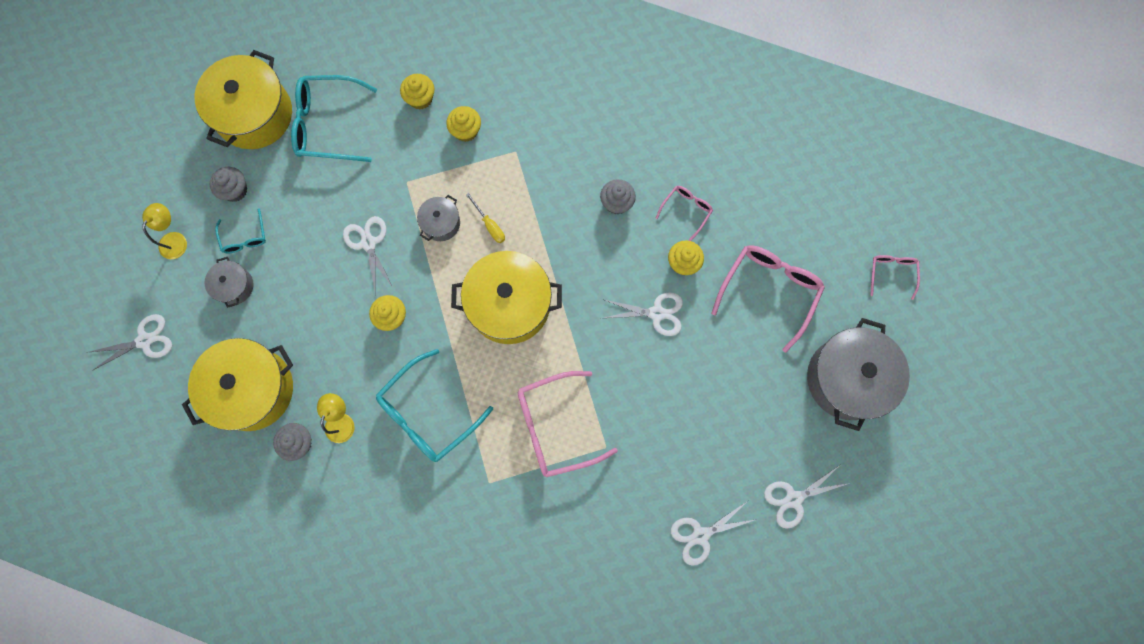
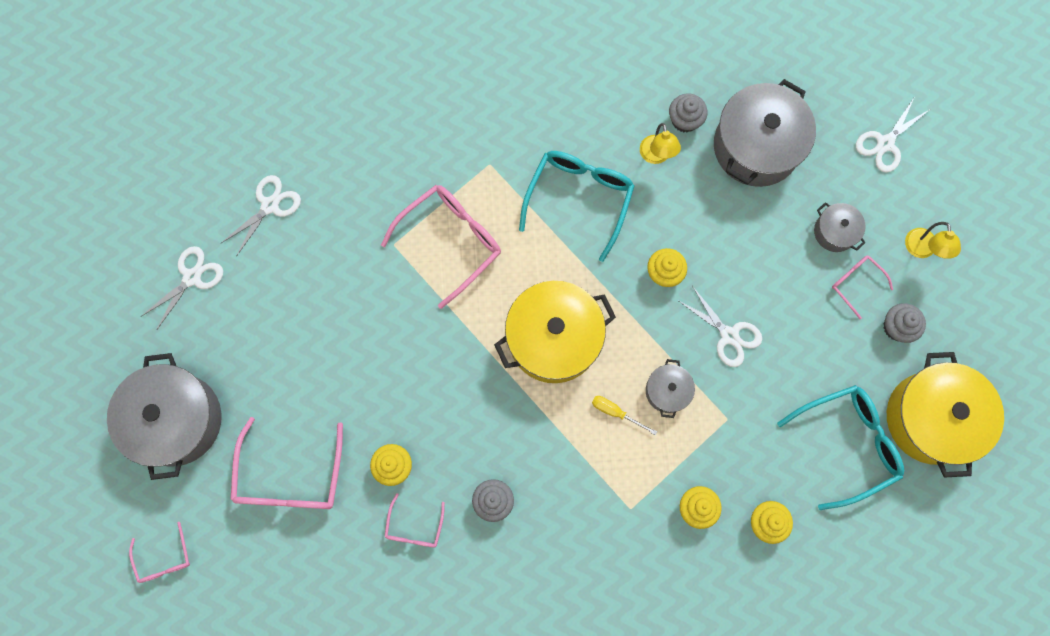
camera: 155 degrees right, 0 degrees up
yellow pot [182,338,293,431] -> grey pot [714,79,816,187]
turquoise glasses [215,209,266,253] -> pink glasses [832,256,893,319]
white scissors [602,292,683,336] -> none

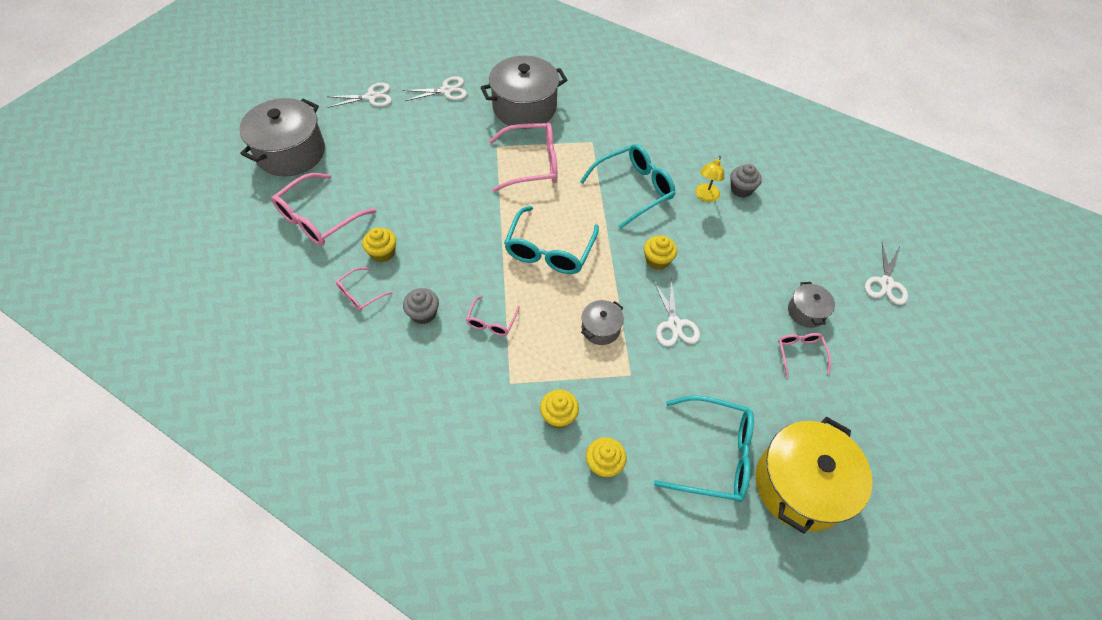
camera: 35 degrees right, 20 degrees down
pink glasses [129,522,190,583] -> pink glasses moved to [466,295,520,336]
yellow pot [494,281,616,383] -> turquoise glasses [504,206,599,274]
yellow screwdriver [592,396,657,435] -> none
grey pot [714,79,816,187] -> grey pot moved to [481,56,567,129]
white scissors [856,98,929,172] -> white scissors turned 60 degrees counterclockwise [865,243,908,305]
grey cupcake [883,303,926,343] -> none
yellow lamp [905,222,961,259] -> none

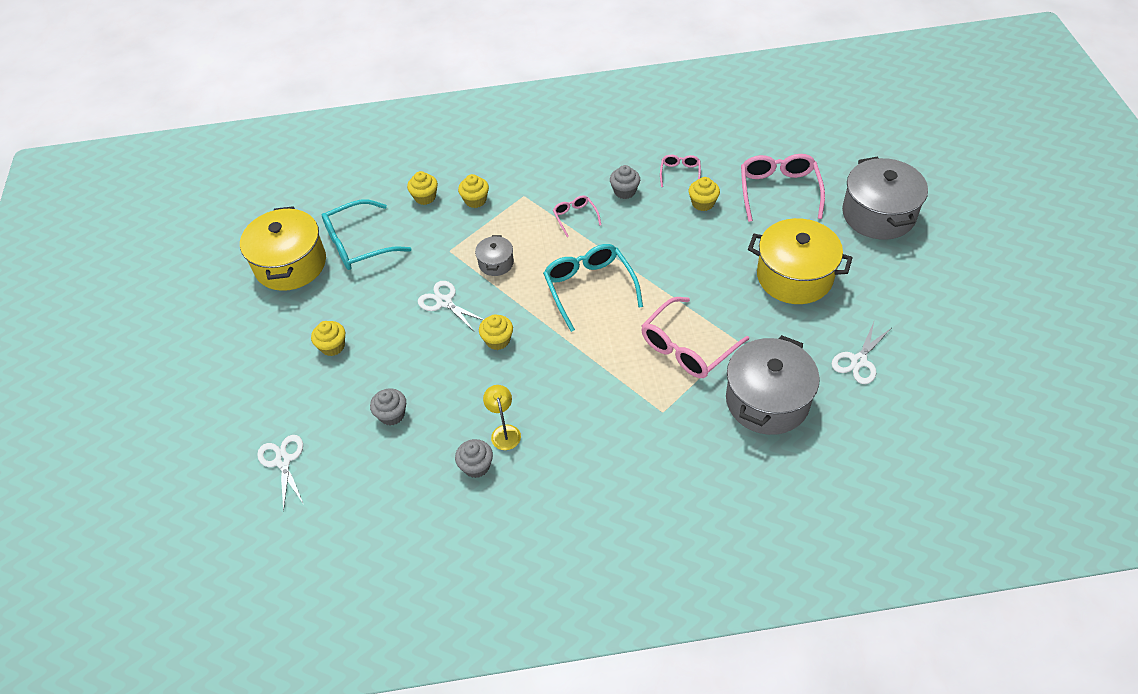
camera: 145 degrees right, 5 degrees down
white scissors [327,83,392,108] -> none
turquoise glasses [580,144,675,229] -> none
pink glasses [778,333,831,378] -> yellow cupcake [311,321,345,356]
grey pot [788,282,835,328] -> none
none -> grey cupcake [370,388,406,426]
none -> yellow pot [748,218,853,304]

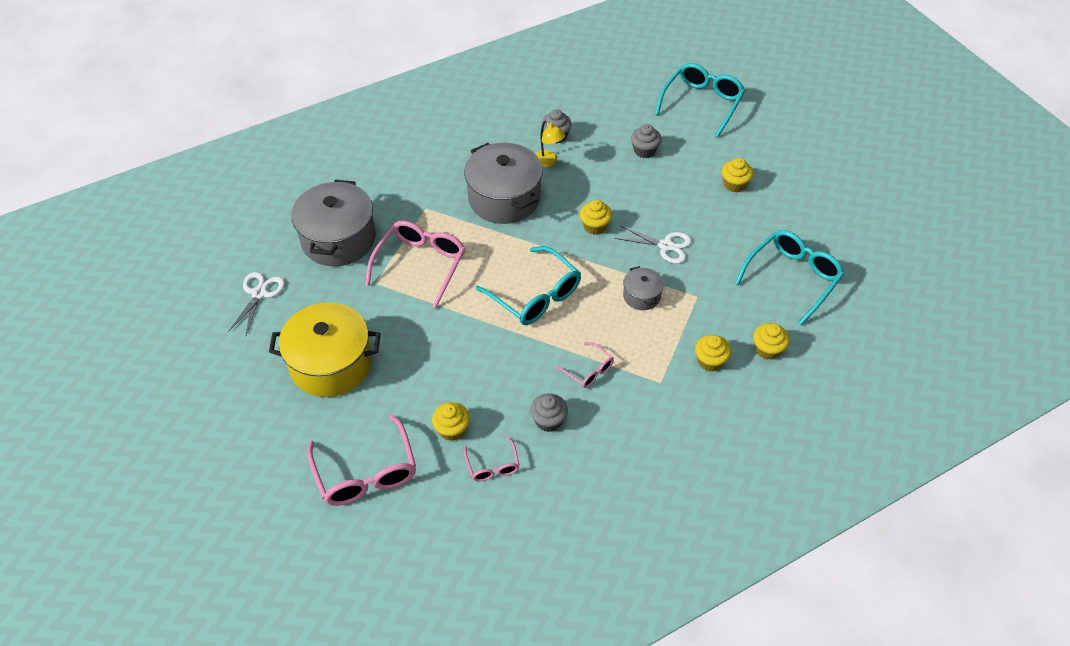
camera: 155 degrees right, 0 degrees up
yellow pot [240,206,326,291] -> none
white scissors [257,435,303,512] -> turquoise glasses [655,63,745,138]
grey pot [842,157,928,240] -> grey pot moved to [464,143,543,224]

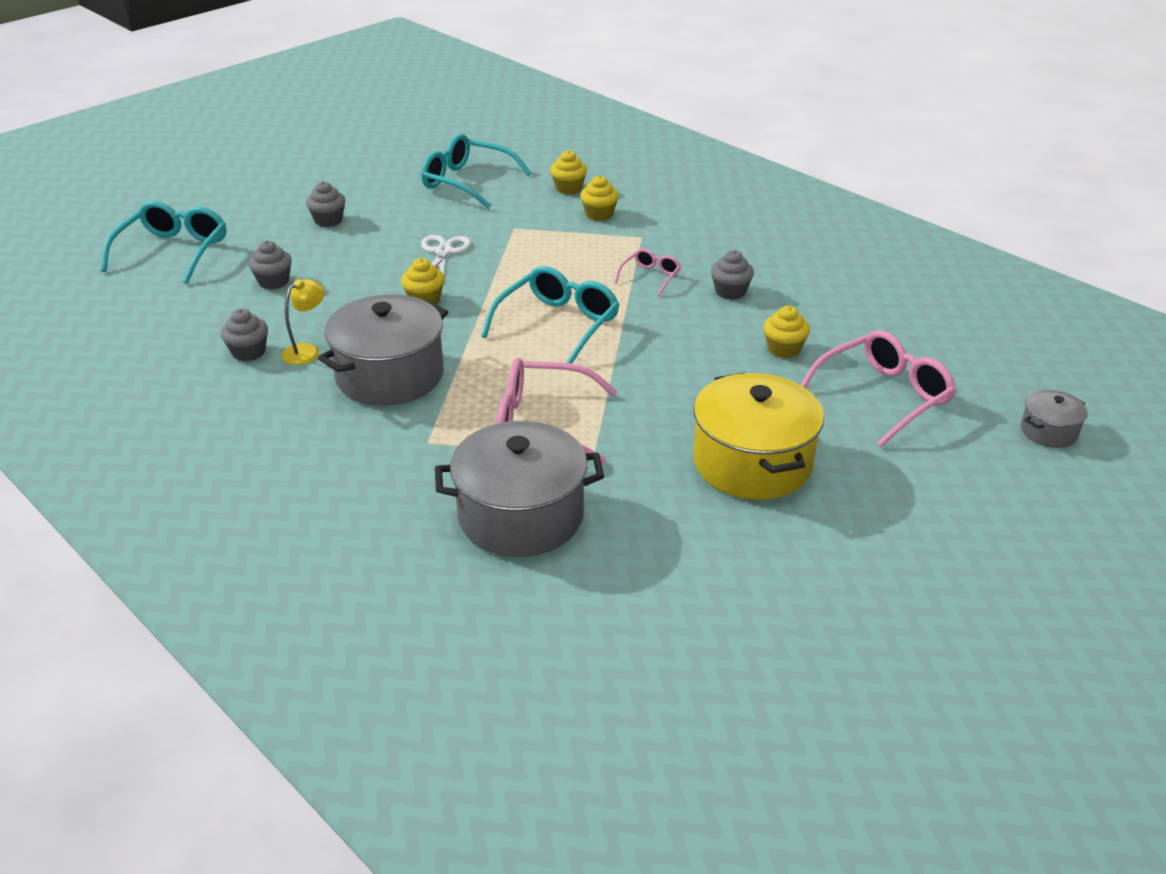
camera: 105 degrees left, 15 degrees down
white scissors [228,272,285,335] -> none
pink glasses [464,437,520,481] -> none
grey pot [623,266,664,310] -> grey pot moved to [1021,390,1088,448]
turquoise glasses [655,63,745,138] -> turquoise glasses turned 90 degrees clockwise [101,201,226,284]
yellow cupcake [722,158,753,192] -> grey cupcake [306,181,345,227]

